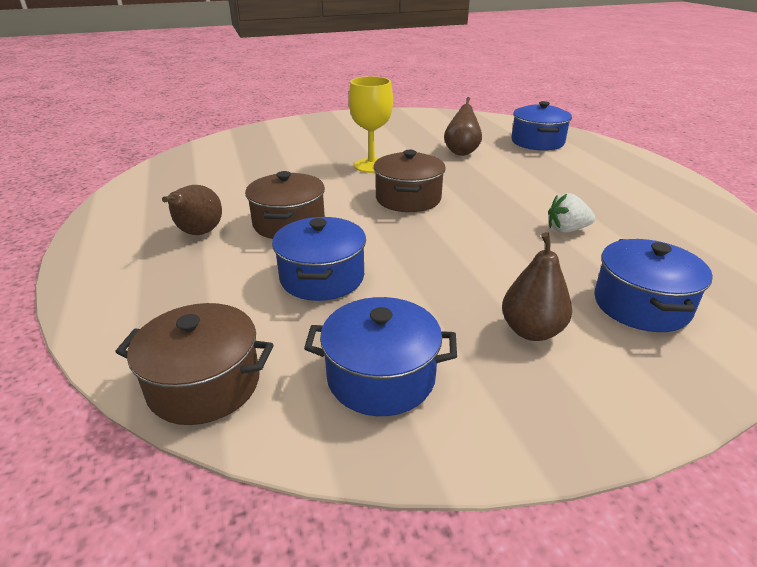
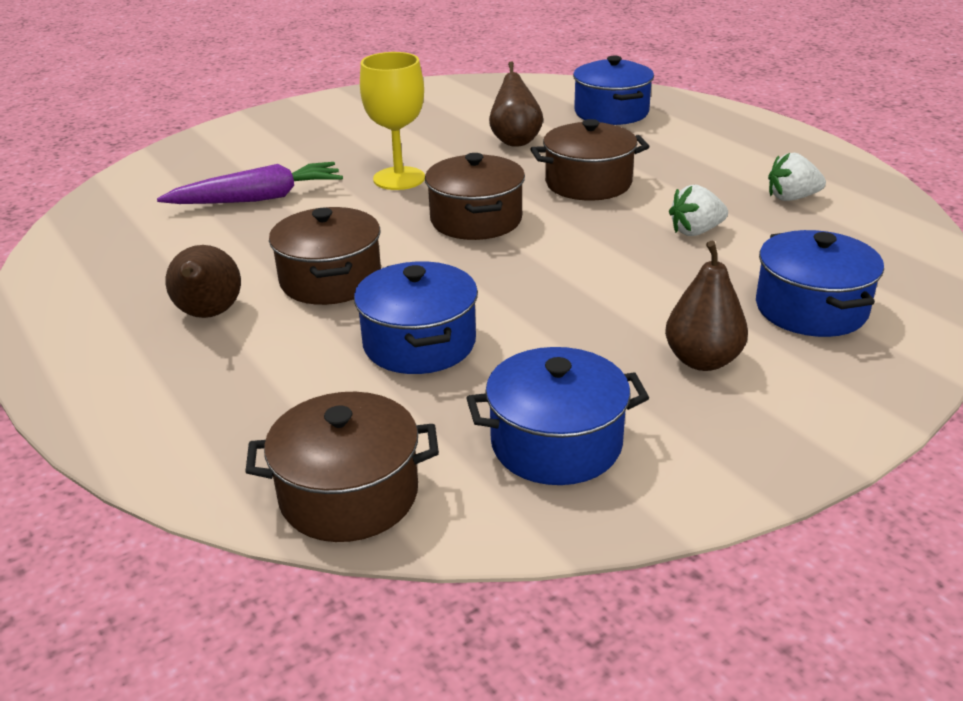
camera: 15 degrees left, 0 degrees up
none -> purple carrot [157,162,343,204]
none -> brown pot [531,119,650,201]
none -> white strawberry [768,153,826,201]

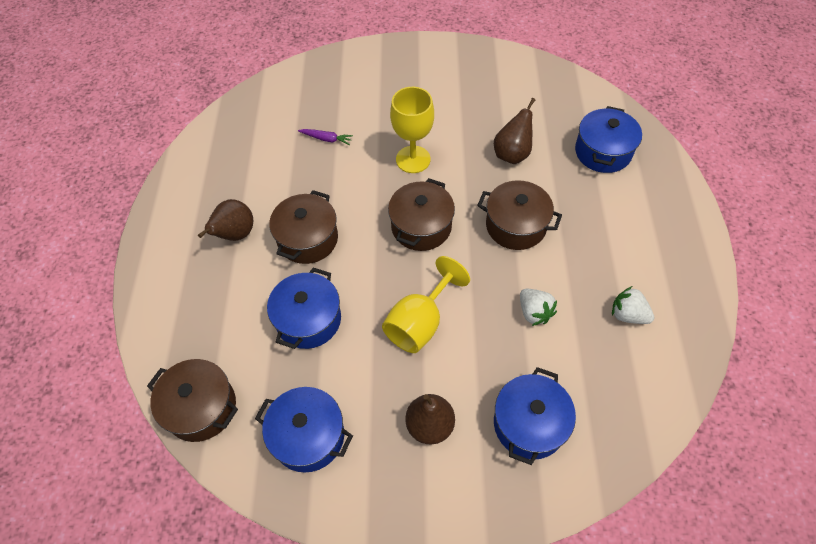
camera: 35 degrees right, 25 degrees up
purple carrot [157,162,343,204] -> purple carrot [298,129,353,145], size x0.49
white strawberry [669,185,728,236] -> white strawberry turned 135 degrees counterclockwise [520,289,557,326]
none -> yellow goblet [382,256,470,353]

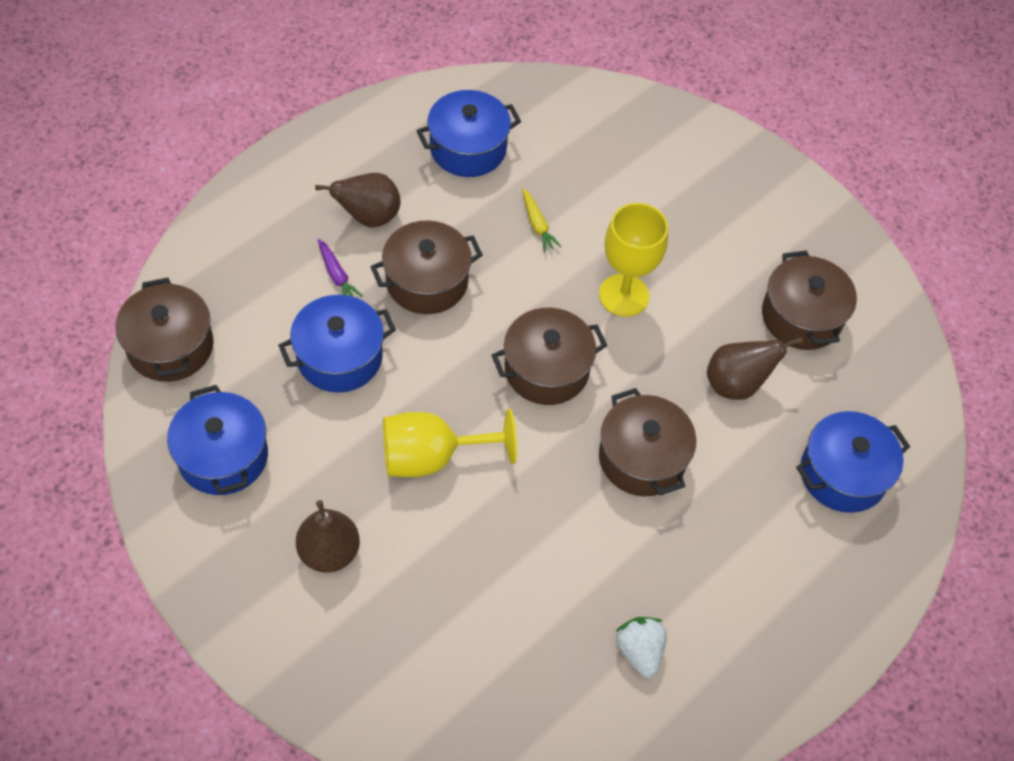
camera: 40 degrees right, 0 degrees up
purple carrot [298,129,353,145] -> purple carrot moved to [318,239,363,297]
blue pot [494,367,576,465] -> blue pot moved to [417,90,521,177]
white strawberry [520,289,557,326] -> none
none -> yellow carrot [522,188,562,252]
none -> brown pot [762,251,857,350]

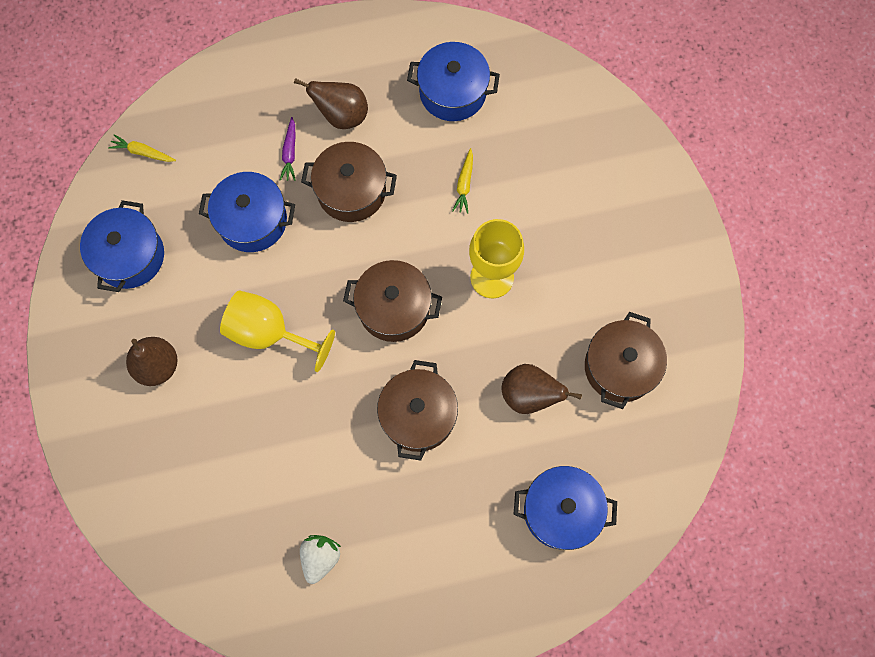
camera: 35 degrees right, 15 degrees up
brown pot [115,278,214,382] -> yellow carrot [108,134,176,162]

